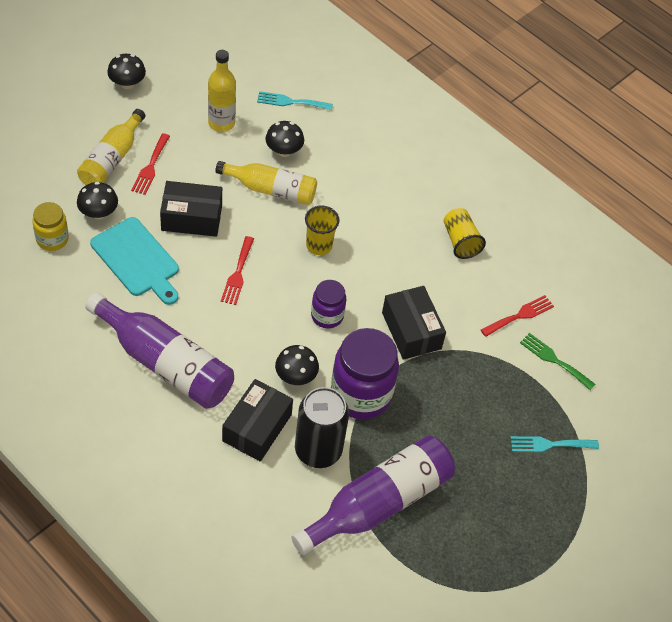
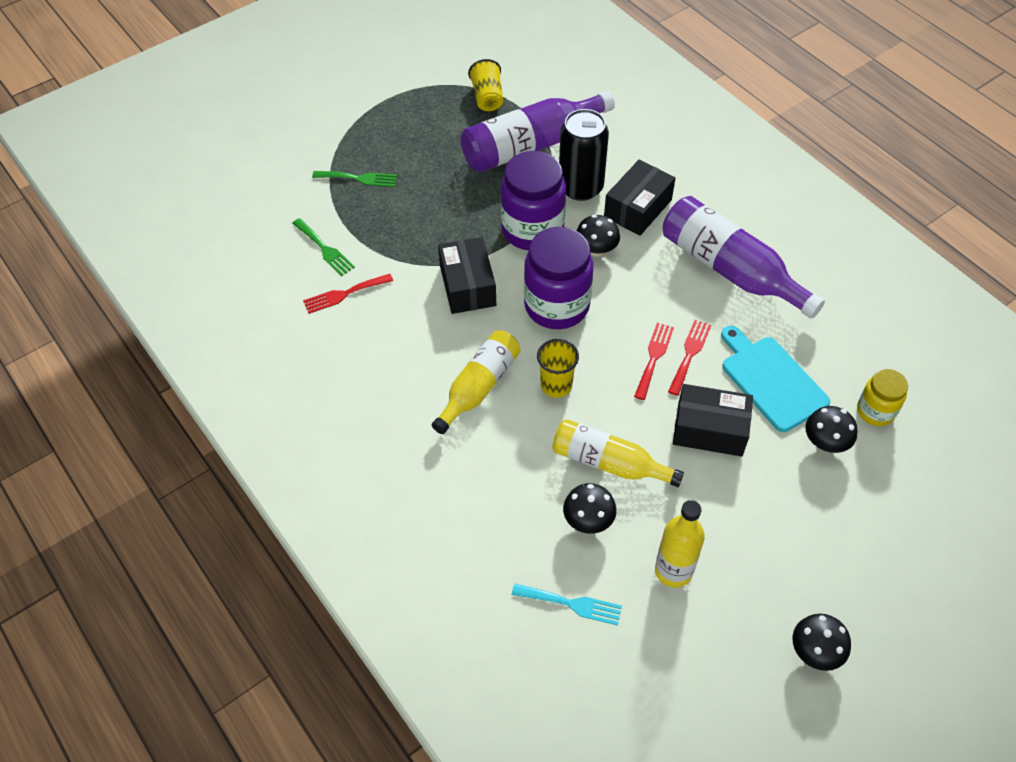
camera: 165 degrees left, 0 degrees up
yellow bottle [77,109,146,185] -> yellow bottle moved to [432,330,521,434]
red fork [131,133,170,195] -> red fork moved to [668,320,711,396]
purple jar [311,280,346,328] -> purple jar [524,227,593,329], size x1.82
yellow cup [444,208,486,259] -> yellow cup moved to [468,59,503,111]
turquoise fork [511,436,599,452] -> green fork [312,171,397,187]

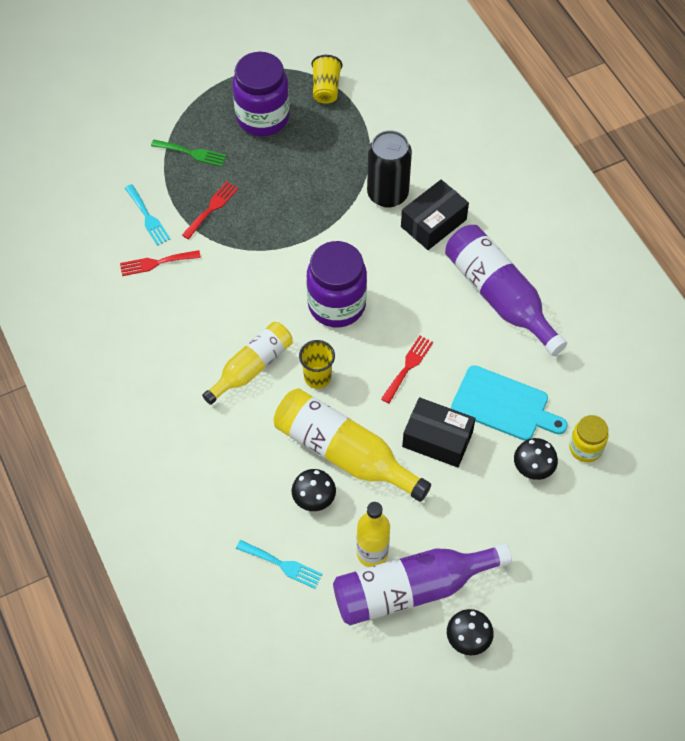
camera: 10 degrees right, 5 degrees up
green fork [292,218,355,276] -> turquoise fork [125,184,170,246]
black box [438,237,496,314] -> none
purple bottle [461,91,615,172] -> purple bottle moved to [333,543,512,625]
purple jar [501,151,566,250] -> purple jar moved to [232,52,289,136]
yellow bottle [552,419,684,487] -> yellow bottle [273,388,431,502], size x1.52
black mushroom [577,215,620,257] -> none
red fork [668,320,711,396] -> red fork moved to [182,182,239,239]
turquoise cutting board [721,326,830,432] -> turquoise cutting board turned 135 degrees clockwise [451,365,568,441]

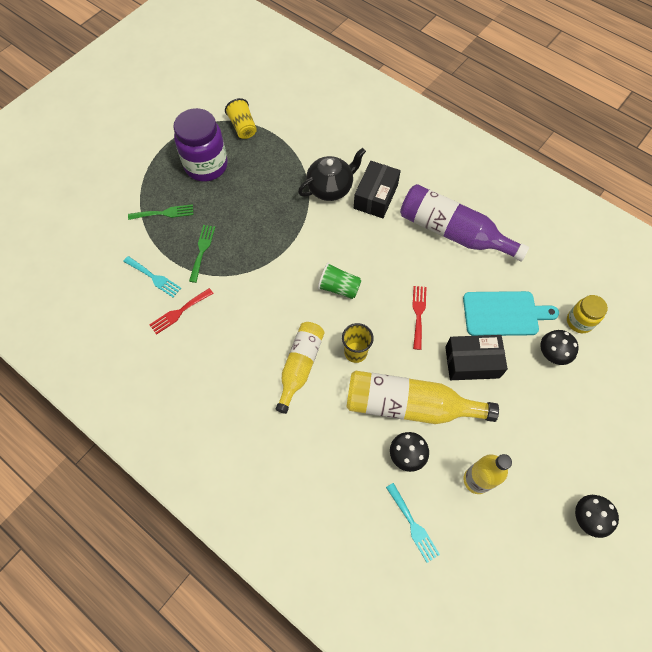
camera: 25 degrees left, 5 degrees up
red fork [182,182,239,239] -> green fork [189,225,215,283]
turquoise fork [236,540,322,589] -> turquoise fork turned 60 degrees clockwise [386,483,440,563]
purple jar [306,241,367,327] -> green cup [318,262,362,299]
purple bottle [333,543,512,625] -> none
black can [367,130,412,208] -> black teapot [298,148,366,201]

